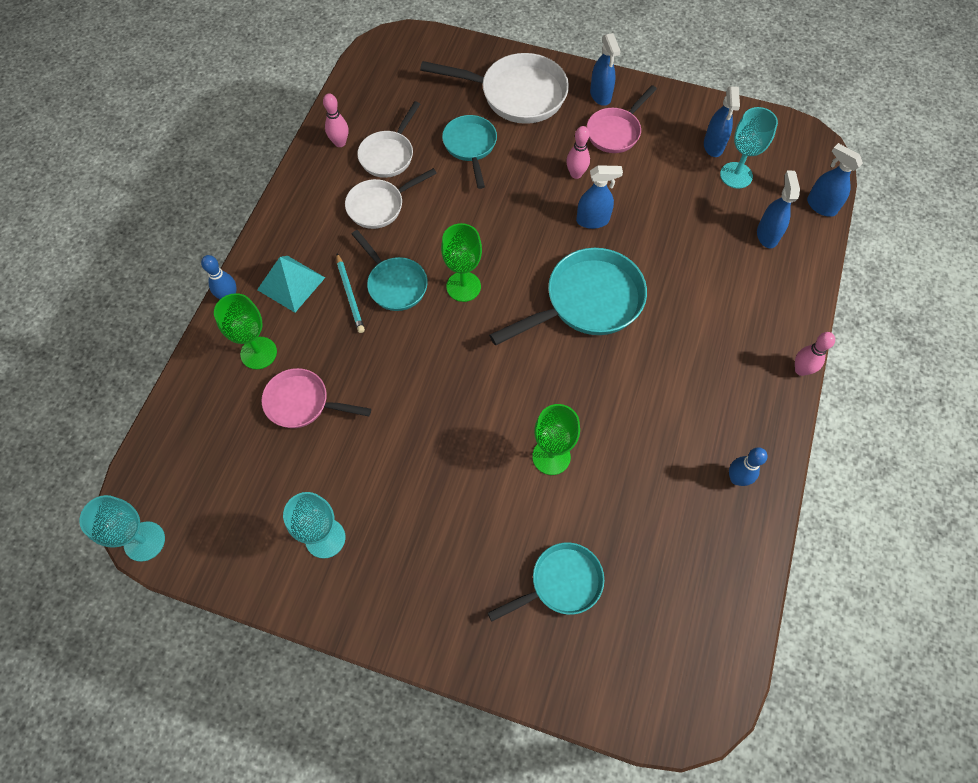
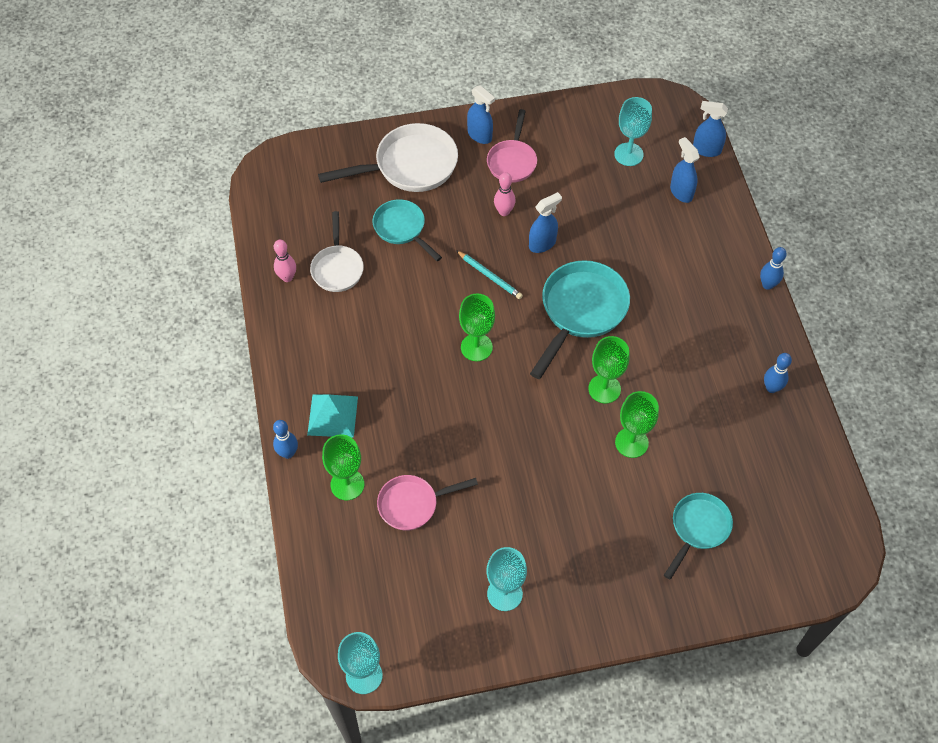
camera: 30 degrees left, 5 degrees down
turquoise pencil [336,253,365,333] -> turquoise pencil moved to [456,250,523,299]
white pan [345,168,437,229] -> none
turquoise pan [352,230,428,311] -> none
blue spray bottle [704,86,740,157] -> none
pink bowling pin [795,332,835,376] -> blue bowling pin [760,247,787,290]
none -> green goblet [588,336,630,404]

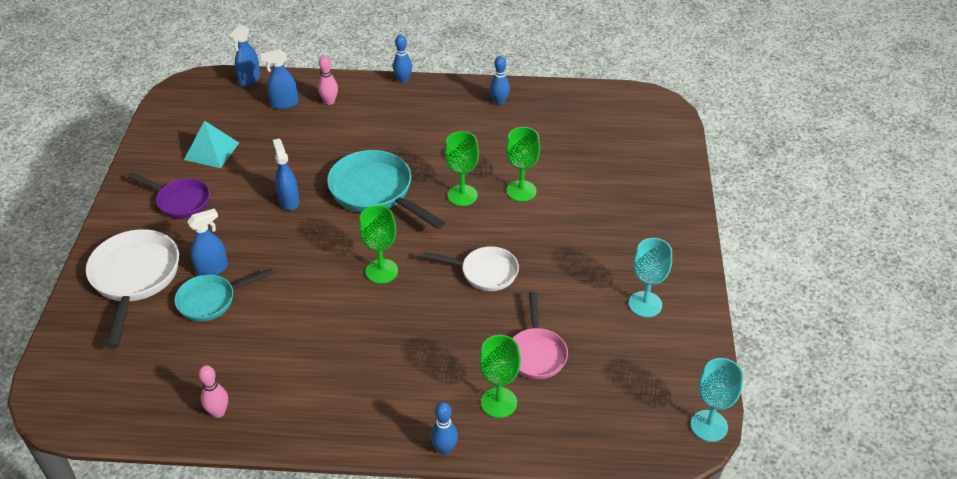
camera: 75 degrees left, 15 degrees down
turquoise pyramid [307,394,358,438] -> turquoise pyramid moved to [184,121,239,168]
white pan [310,211,364,292] -> white pan moved to [422,246,519,291]
turquoise pencil [456,250,523,299] -> none
blue spray bottle [467,85,495,144] -> blue spray bottle moved to [187,208,228,276]
pink pan [487,109,537,183] -> purple pan [128,173,210,219]
pink bowling pin [494,172,515,216] -> pink bowling pin moved to [318,56,338,105]
turquoise goblet [614,97,652,166] -> none
turquoise pan [664,493,733,580] -> none

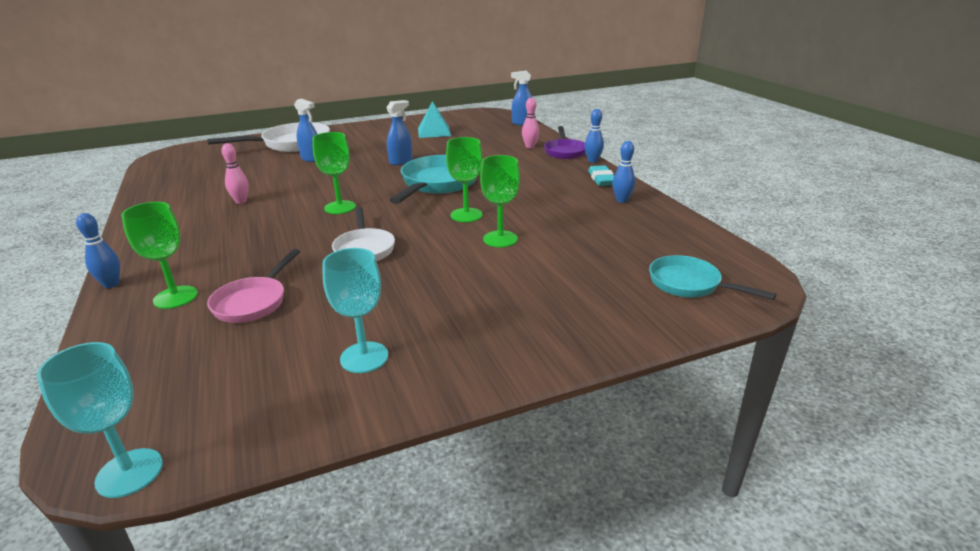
camera: 65 degrees right, 15 degrees down
purple pan [128,173,210,219] -> purple pan moved to [544,126,586,159]
turquoise pan [175,269,273,321] -> turquoise pan moved to [649,255,777,300]
pink bowling pin [199,365,228,418] -> pink bowling pin moved to [221,143,249,204]
blue spray bottle [260,49,299,109] -> none
pink pan [512,292,568,379] -> pink pan turned 45 degrees counterclockwise [207,249,300,323]
none -> turquoise eraser [588,165,614,186]

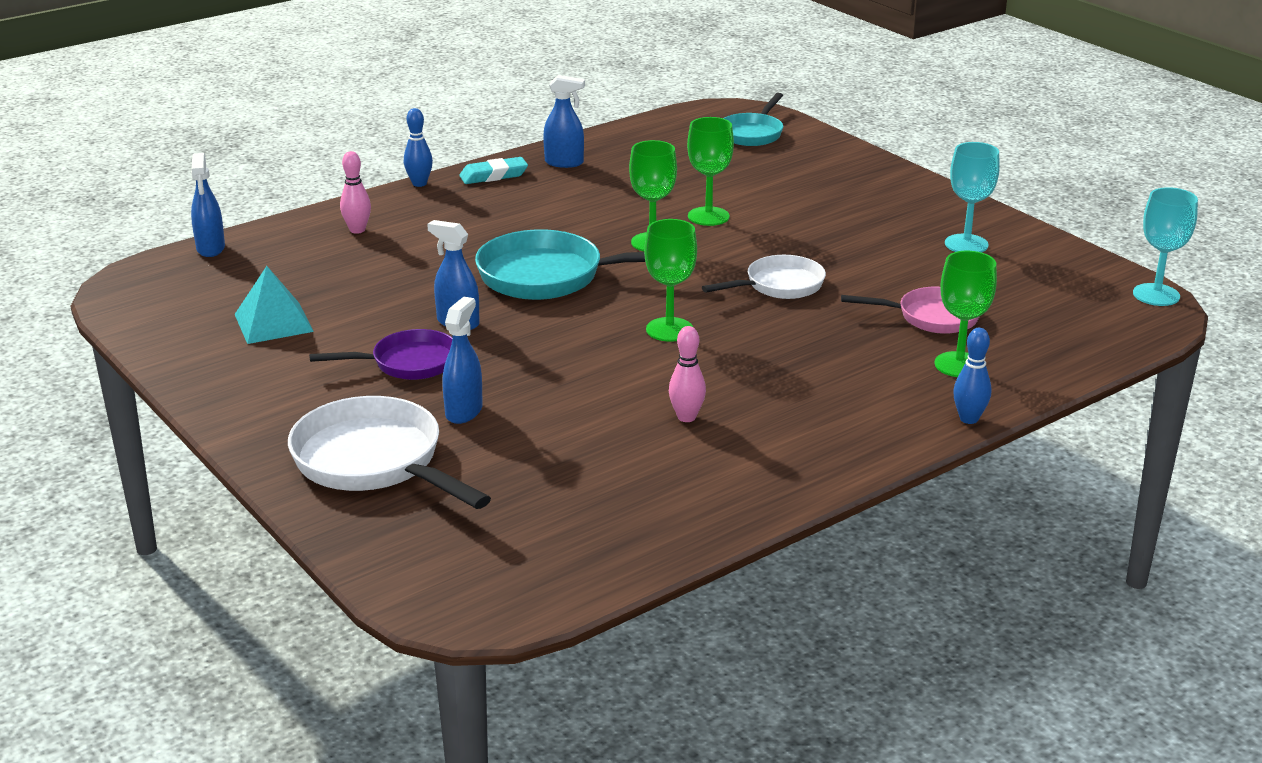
camera: 105 degrees left, 0 degrees up
purple pan [544,126,586,159] -> purple pan moved to [309,329,452,380]
blue bowling pin [612,141,635,203] -> blue spray bottle [543,75,585,168]

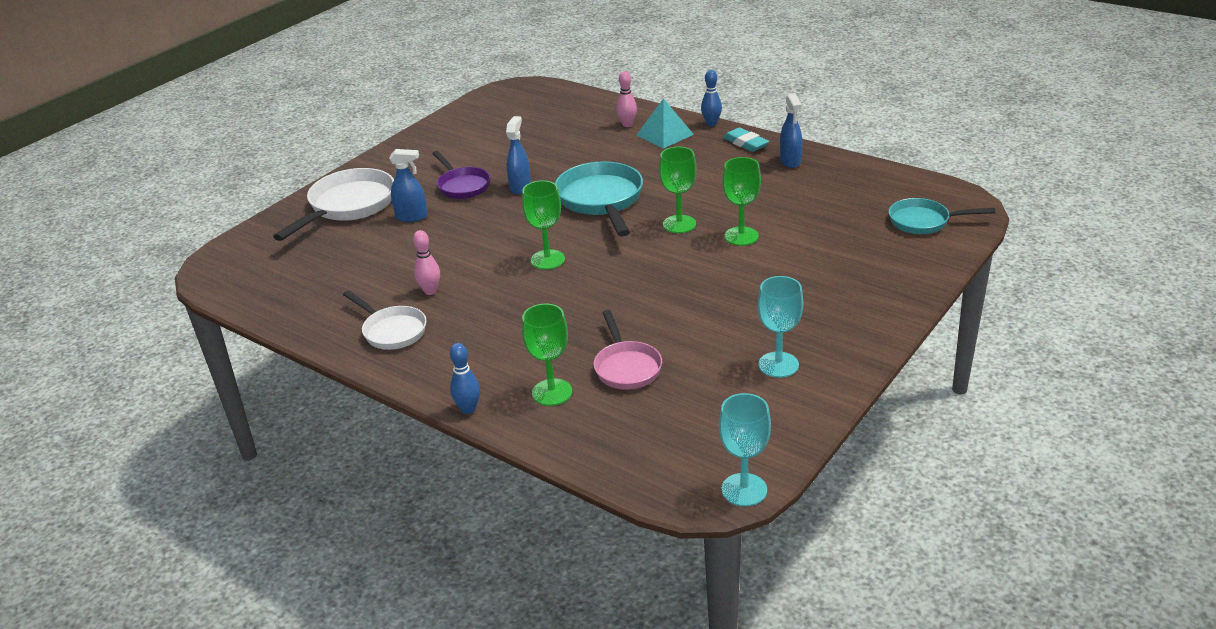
camera: 75 degrees right, 5 degrees up
blue spray bottle [191,153,225,257] -> none
turquoise pyramid [235,266,314,344] -> turquoise pyramid moved to [636,98,694,149]
white pan [702,255,826,299] -> white pan moved to [343,291,427,350]

